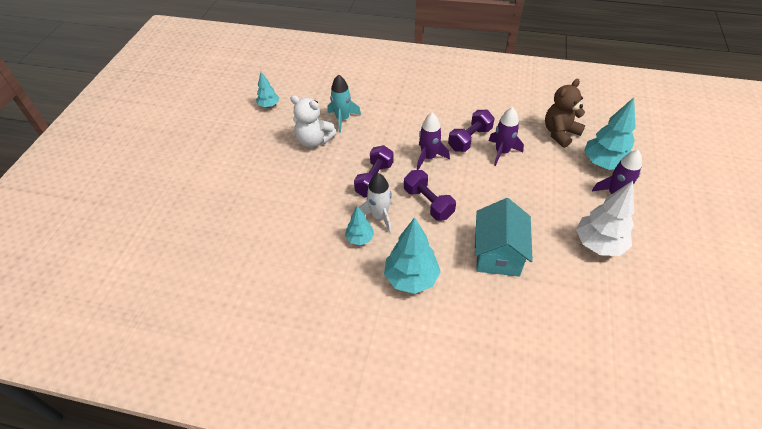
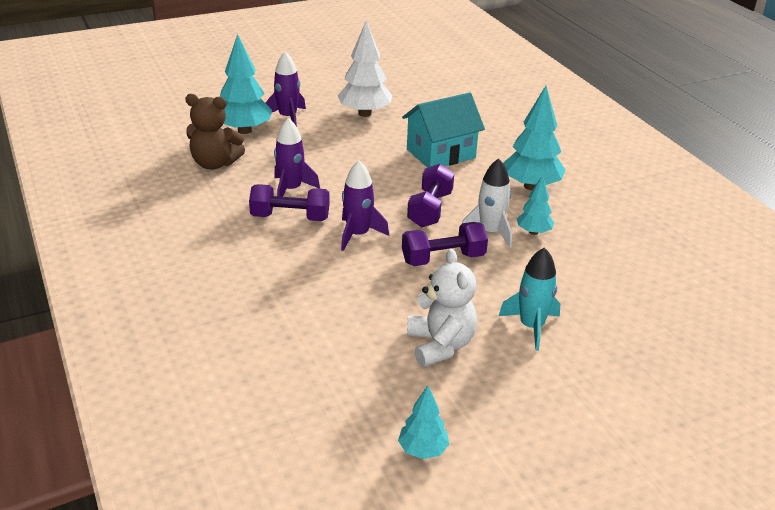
camera: 130 degrees left, 15 degrees down
turquoise rocket [328,74,361,133] -> turquoise rocket moved to [499,247,560,351]

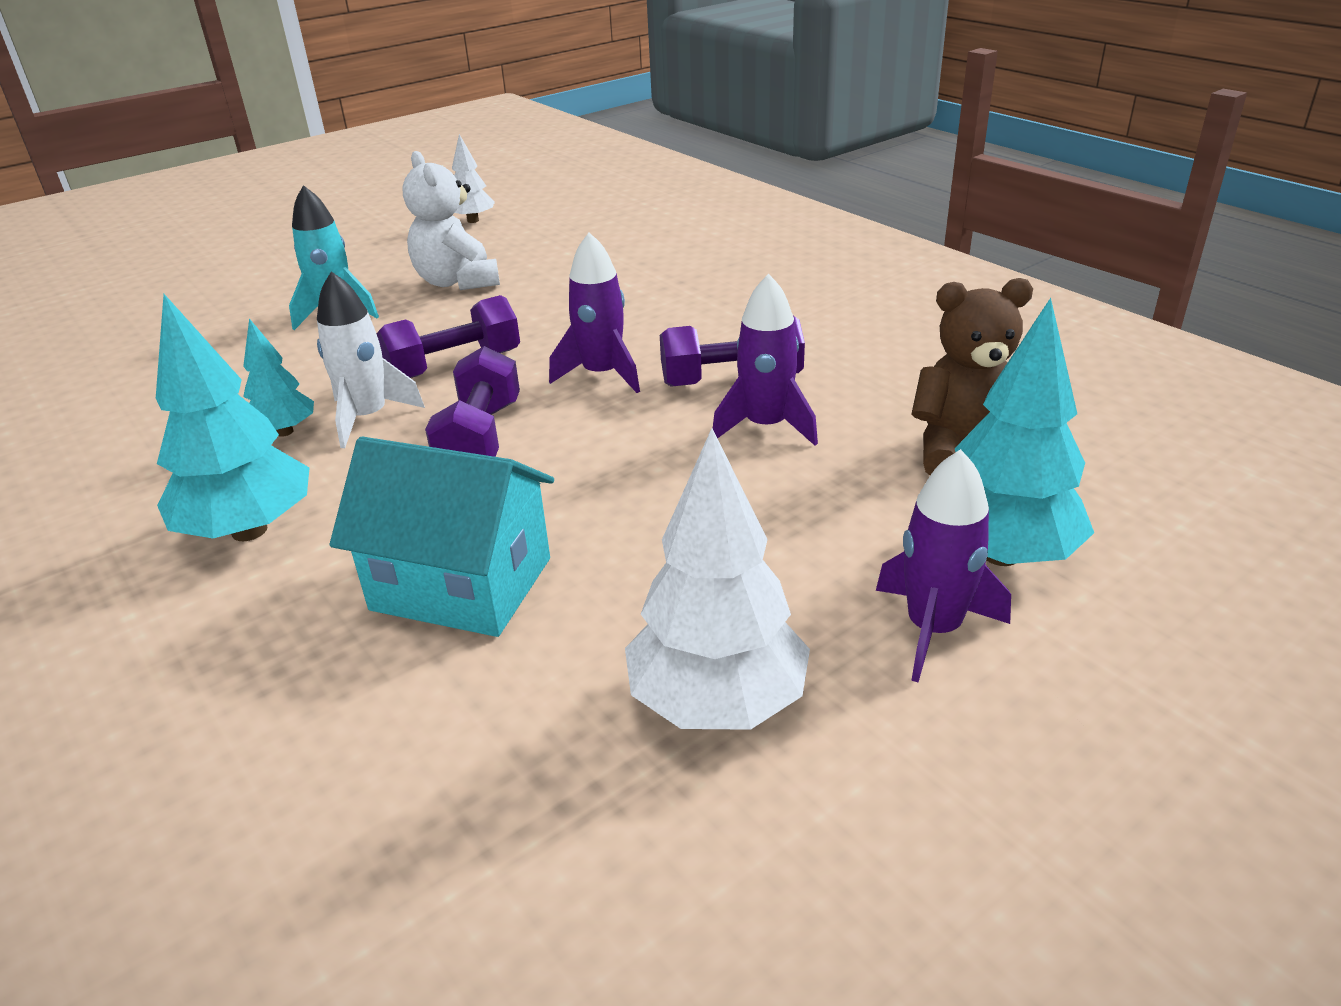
camera: 170 degrees right, 0 degrees up
turquoise tree [398,385,449,459] -> white tree [452,134,495,223]
turquoise house [402,92,485,168] -> turquoise house turned 60 degrees clockwise [330,437,554,637]

